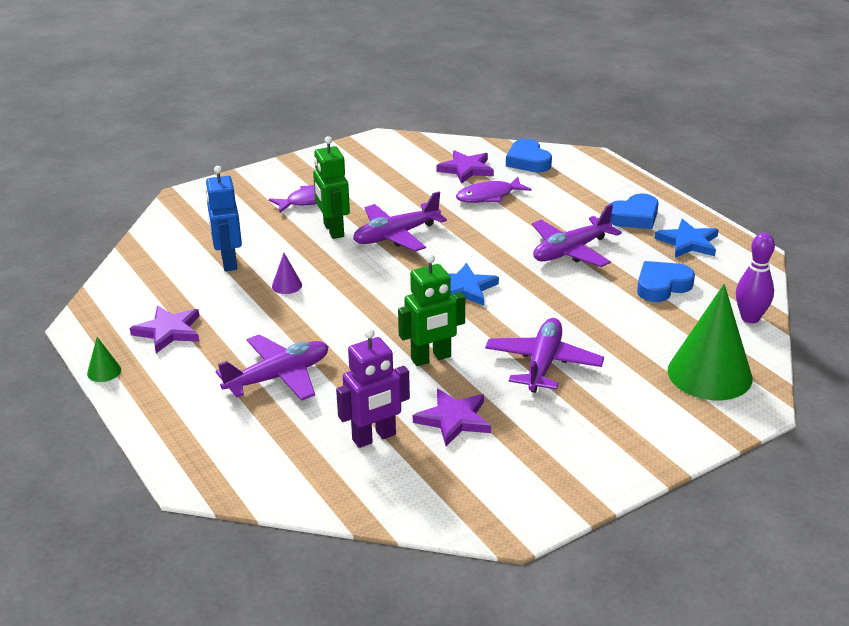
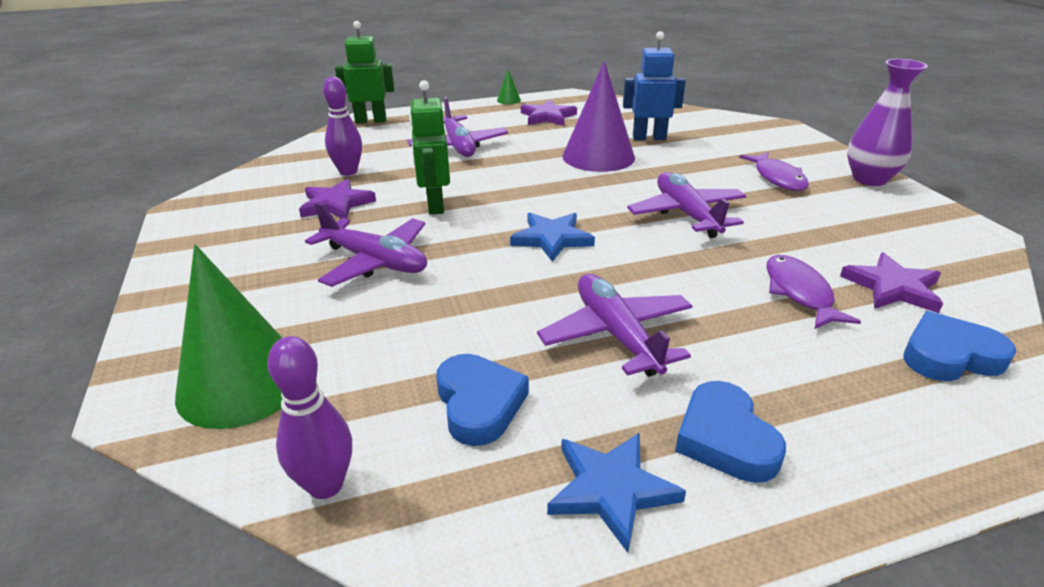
camera: 105 degrees right, 0 degrees up
purple cone [272,253,302,294] -> purple cone [562,61,635,172], size x2.46
green robot [313,136,350,239] -> green robot moved to [335,21,395,123]
purple robot [336,328,410,448] -> purple bowling pin [323,77,362,176]
none -> purple vase [847,59,928,186]

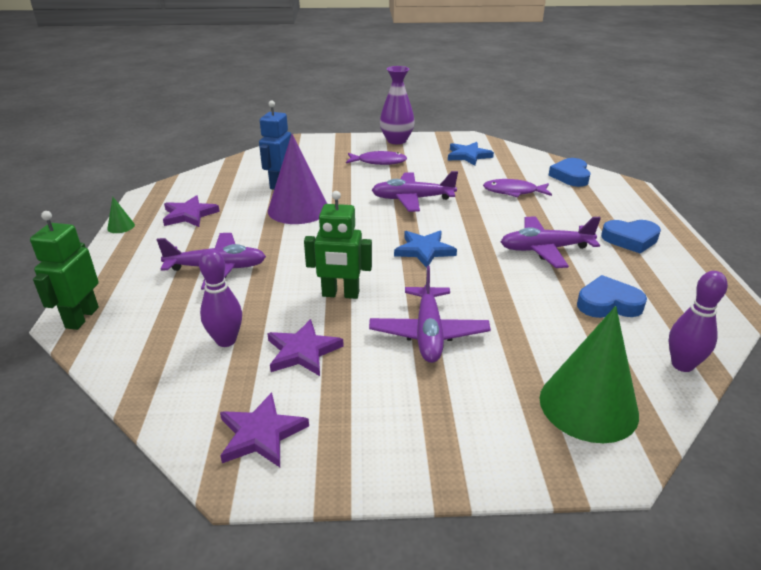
camera: 75 degrees left, 0 degrees up
purple plane [305,202,427,287] -> purple plane turned 135 degrees clockwise [369,266,491,363]
blue star [547,432,686,553] -> blue star moved to [448,142,494,166]
purple star [840,252,943,313] -> purple star moved to [220,392,309,467]

